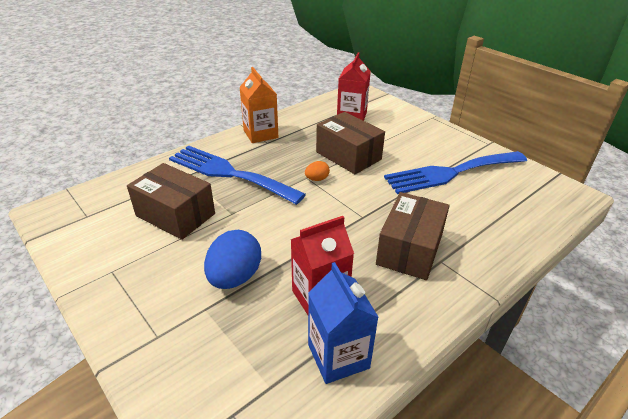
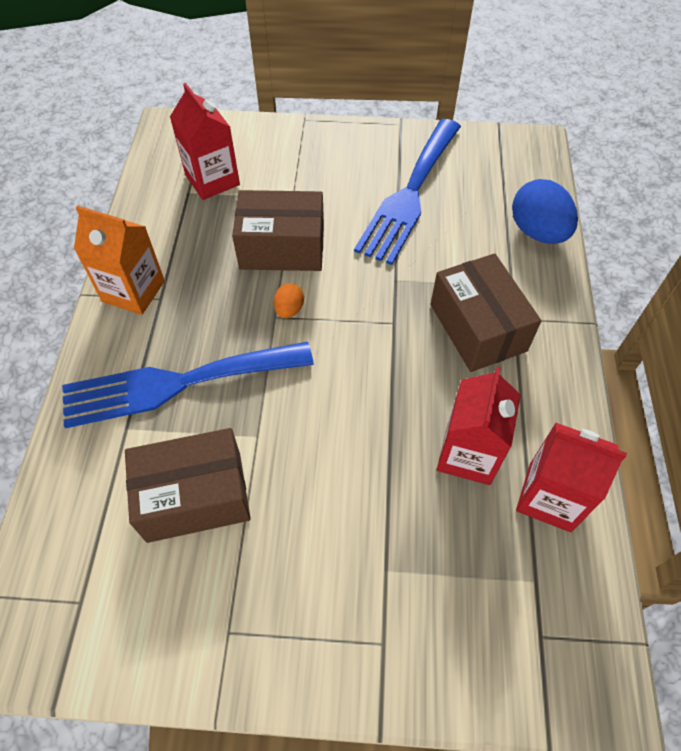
camera: 45 degrees left, 20 degrees up
blue egg [204,230,261,289] -> blue egg moved to [512,179,578,244]
blue carton [308,262,379,384] -> red carton [516,422,627,532]

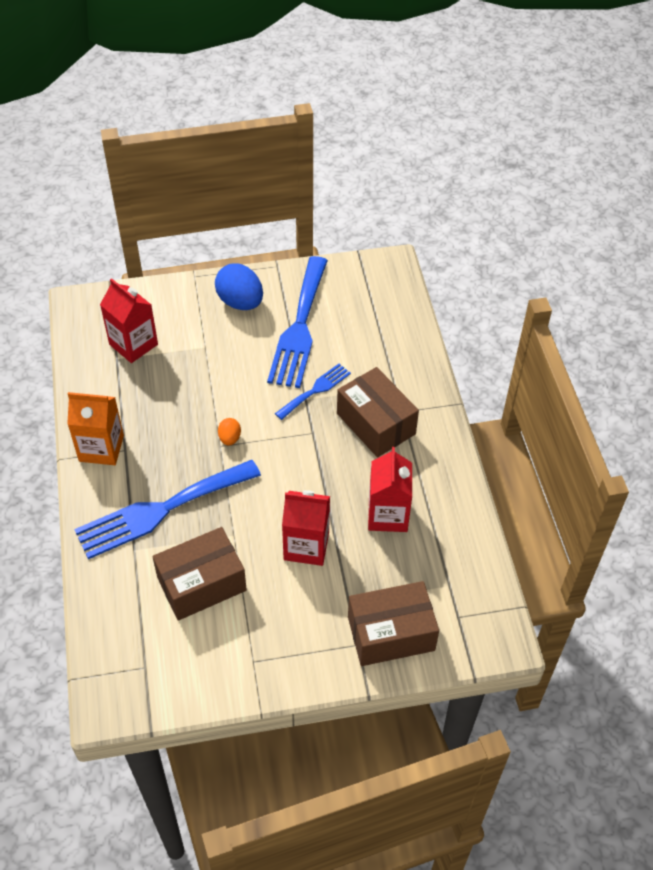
camera: 15 degrees left, 5 degrees down
brown box [232,190,324,271] -> brown box moved to [348,581,439,666]
blue egg [512,179,578,244] -> blue egg moved to [215,263,263,310]
red carton [516,422,627,532] -> red carton moved to [282,490,330,566]
none -> blue fork [275,364,351,420]

